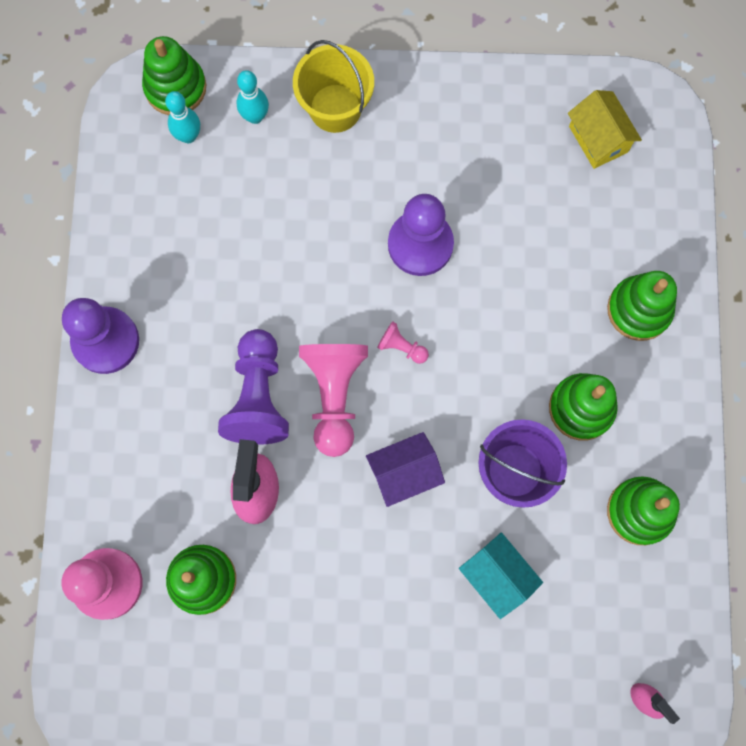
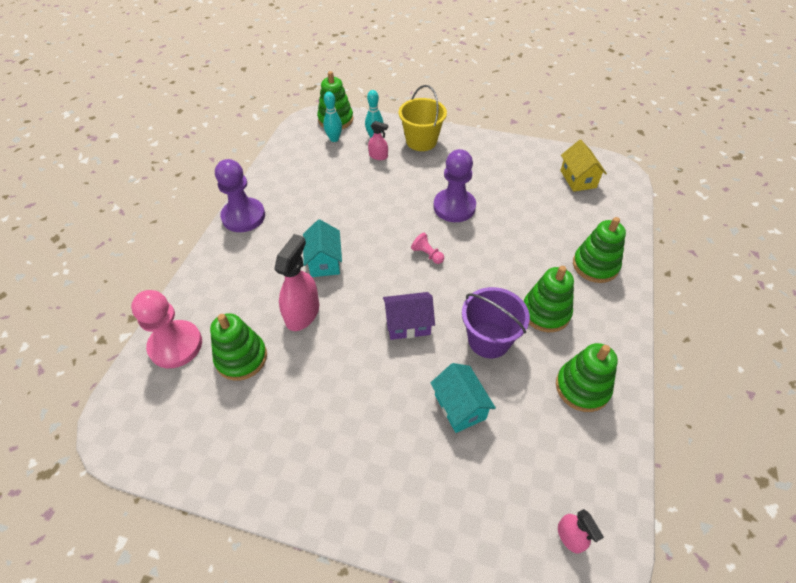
camera: 15 degrees right, 25 degrees down
purple pawn [218,329,289,445] -> turquoise house [303,219,342,277]
pink pawn [299,344,368,457] -> none
none -> pink spray bottle [368,121,388,160]

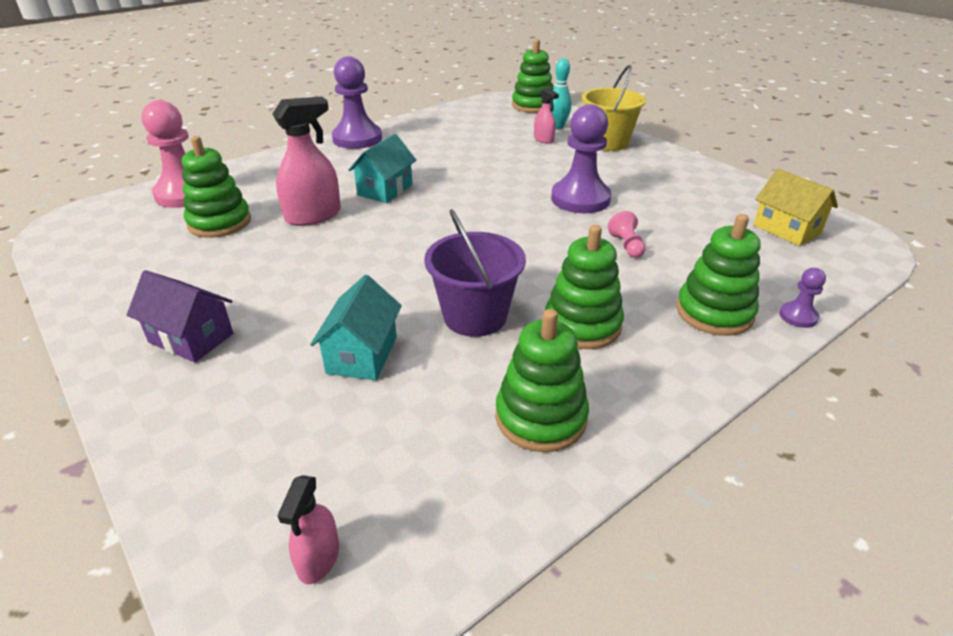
camera: 35 degrees right, 15 degrees down
turquoise bowling pin [323,92,342,142] -> none
purple house [383,292,435,340] -> purple house moved to [127,270,233,363]
pink pawn [411,233,444,264] -> pink pawn moved to [607,211,646,258]
yellow house [560,140,607,192] -> yellow house turned 60 degrees counterclockwise [753,169,838,246]
none -> purple pawn [779,268,826,328]

